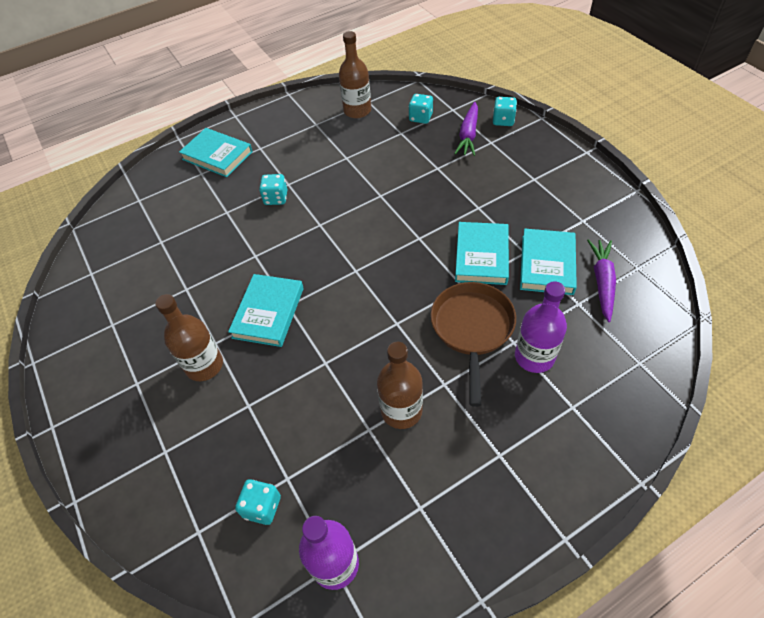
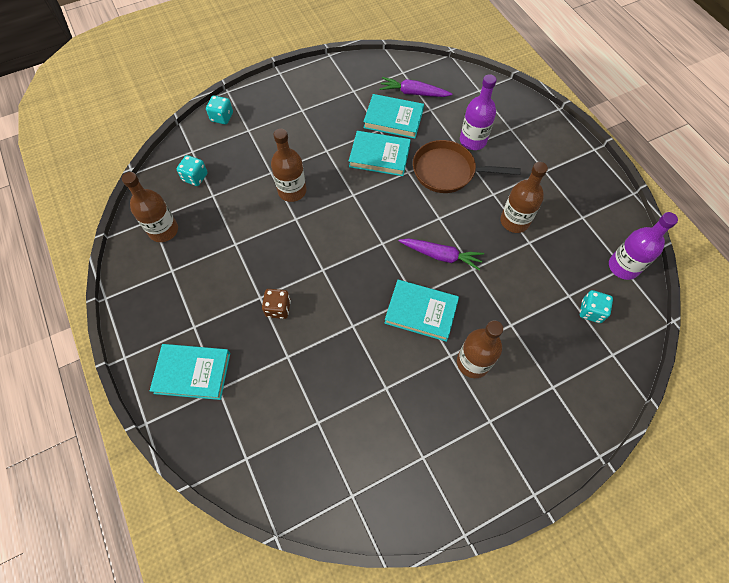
camera: 90 degrees left, 10 degrees up
turquoise book [179,128,253,177] -> turquoise book turned 60 degrees clockwise [150,344,230,400]
turquoise dice [259,174,288,205] -> brown dice [262,289,291,319]
purple carrot [454,102,478,156] -> purple carrot moved to [399,238,484,271]
none -> brown bottle [271,129,307,202]

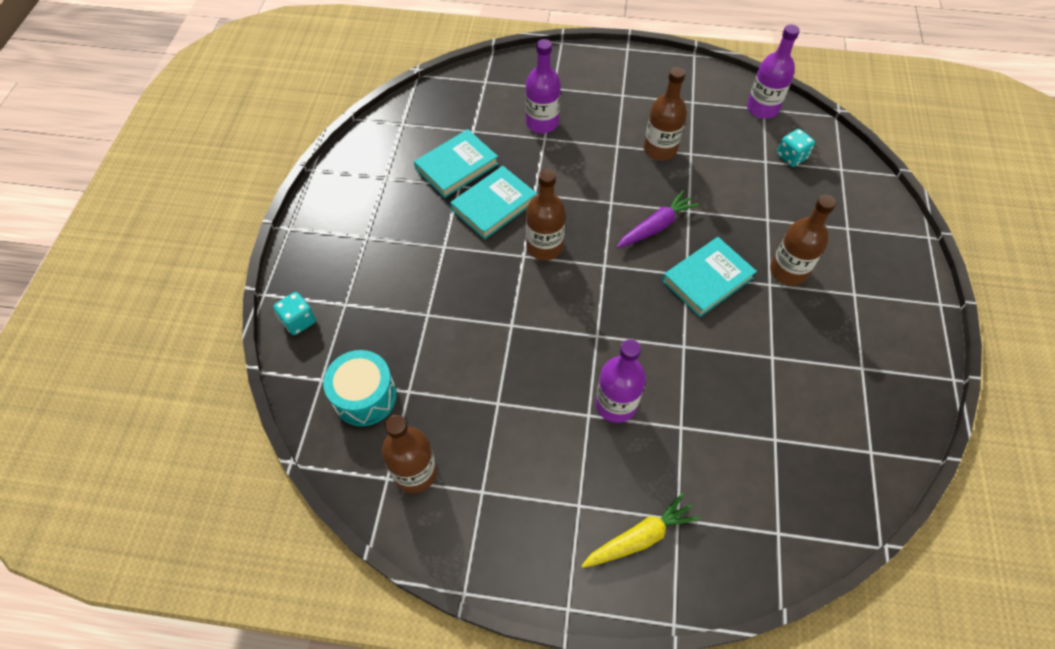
camera: 55 degrees left, 5 degrees down
turquoise book [150,344,230,400] -> yellow carrot [581,492,700,568]
turquoise dice [177,155,208,186] -> turquoise drum [323,350,397,426]
brown dice [262,289,291,319] -> purple bottle [595,339,646,423]
brown bottle [271,129,307,202] -> brown bottle moved to [526,169,566,260]
purple carrot [379,77,452,97] -> none
brown pan [413,140,521,193] -> none

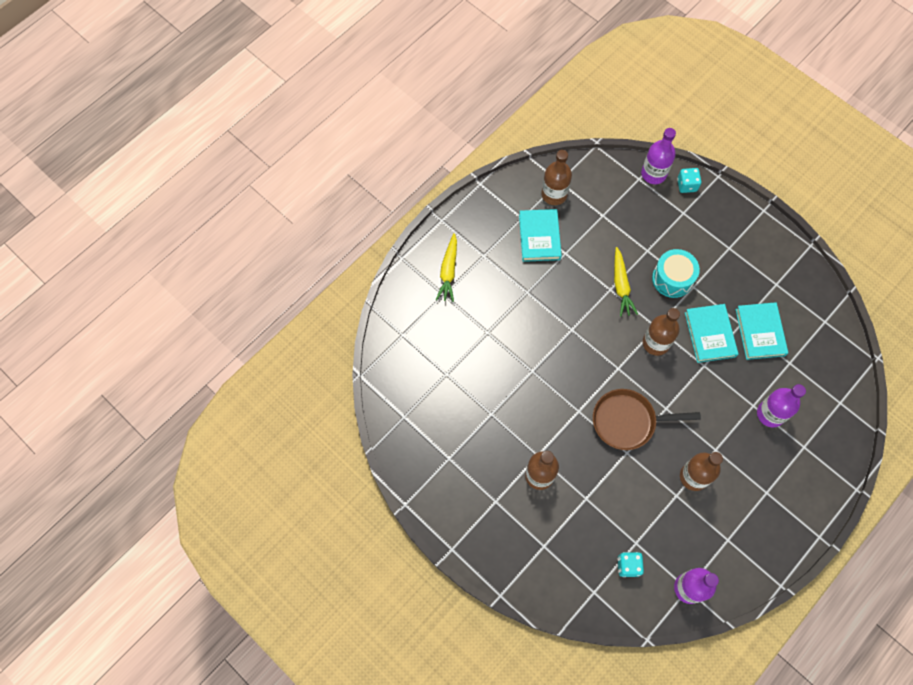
camera: 125 degrees right, 10 degrees up
turquoise drum [323,350,397,426] -> turquoise drum moved to [652,249,700,298]
purple bottle [595,339,646,423] -> purple bottle moved to [641,128,676,184]
purple carrot [617,190,700,248] -> brown pan [593,389,701,450]
turquoise book [662,237,757,317] -> turquoise book moved to [519,209,562,262]
none -> yellow carrot [614,247,638,317]

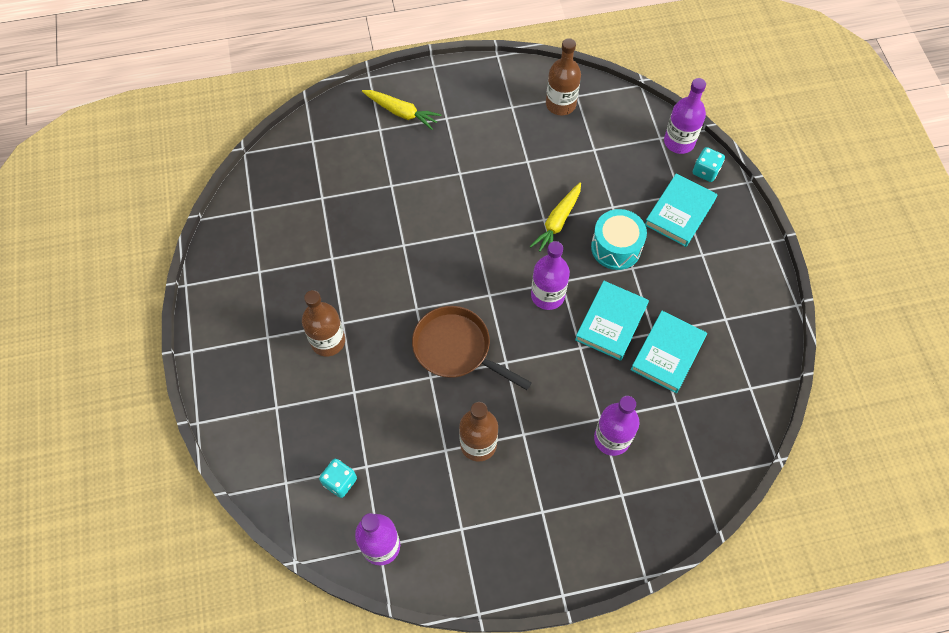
camera: 35 degrees right, 5 degrees down
yellow carrot [436,233,457,302] -> yellow carrot turned 105 degrees counterclockwise [362,90,442,130]
turquoise book [519,209,562,262] -> turquoise book moved to [645,174,717,247]
brown bottle [643,308,680,356] -> purple bottle [531,241,570,310]

